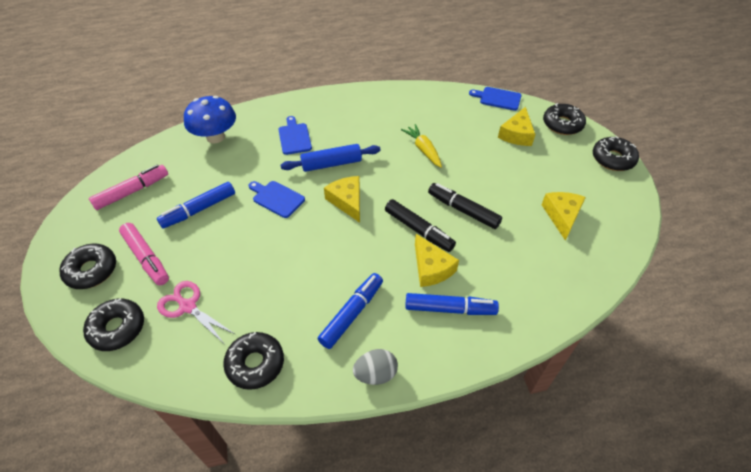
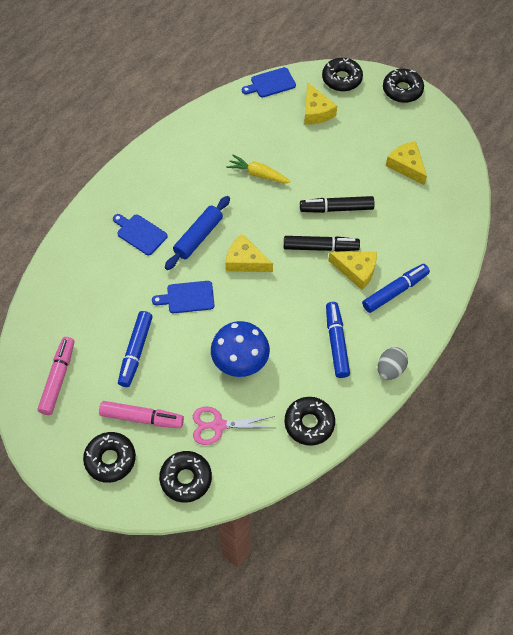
camera: 40 degrees left, 10 degrees up
blue mushroom [184,96,236,144] -> blue mushroom moved to [211,321,270,377]

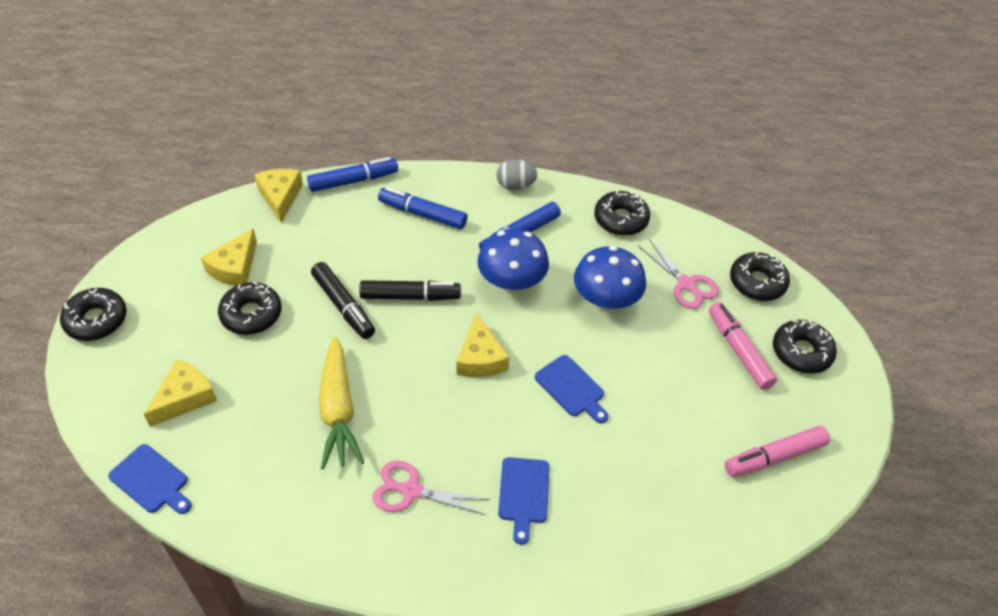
camera: 125 degrees left, 10 degrees down
blue marker [118,311,153,387] -> blue marker moved to [307,157,398,192]
blue rolling pin [165,196,230,270] -> none
yellow carrot [226,155,291,183] -> yellow carrot [319,337,364,469], size x1.50
black marker [284,236,360,252] -> black marker turned 120 degrees clockwise [359,280,461,301]
black donut [322,58,363,91] -> black donut moved to [218,282,281,335]
yellow cheese [328,252,377,290] -> yellow cheese moved to [254,169,303,223]
none -> pink scissors [372,461,490,515]
none -> blue mushroom [478,229,549,293]

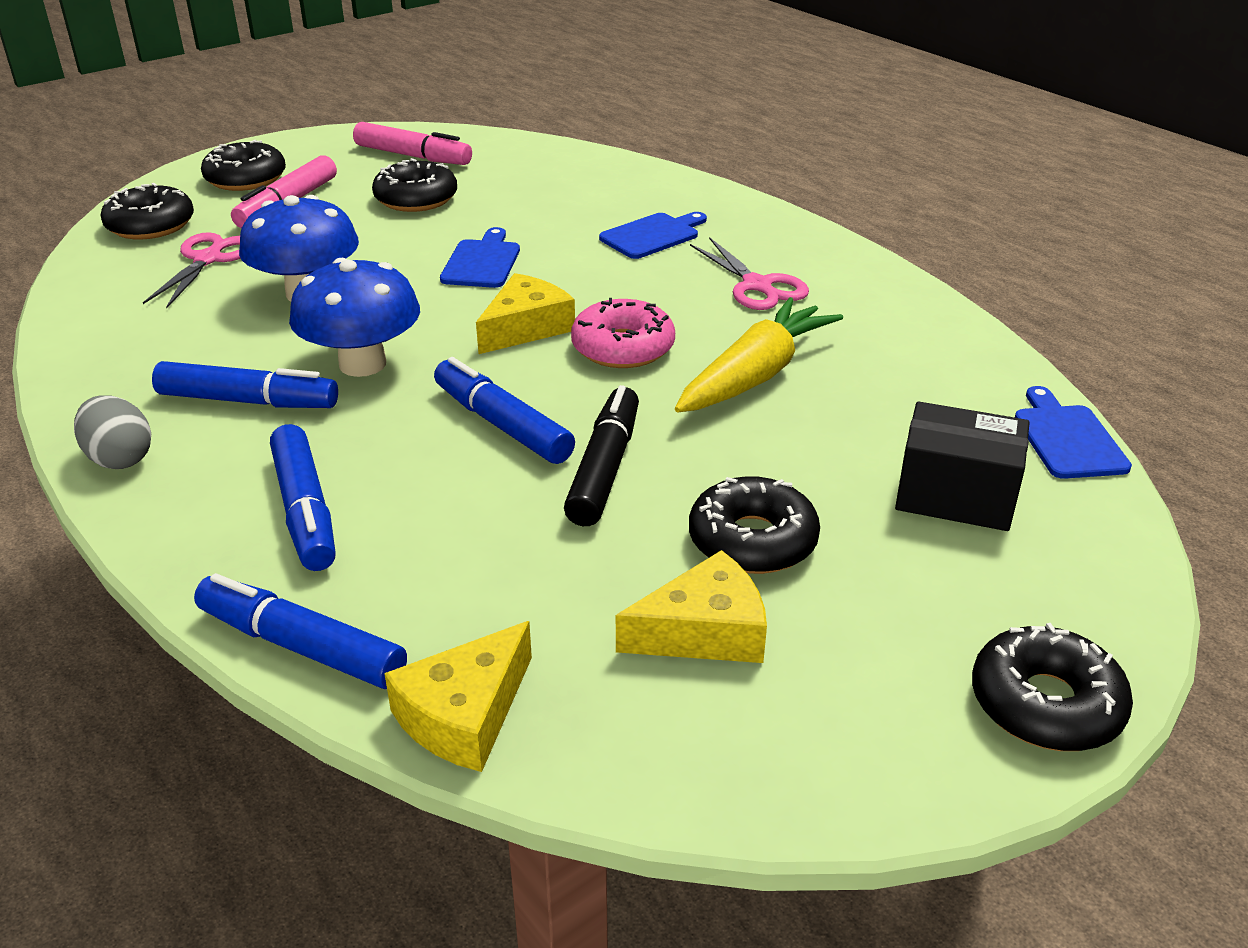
camera: 130 degrees left, 15 degrees down
yellow cheese [144,359,217,427] -> black box [895,401,1030,531]
black marker [359,280,461,301] -> blue marker [434,357,575,464]
black donut [594,191,650,236] -> black donut moved to [372,158,457,212]
none -> pink donut [571,298,675,368]

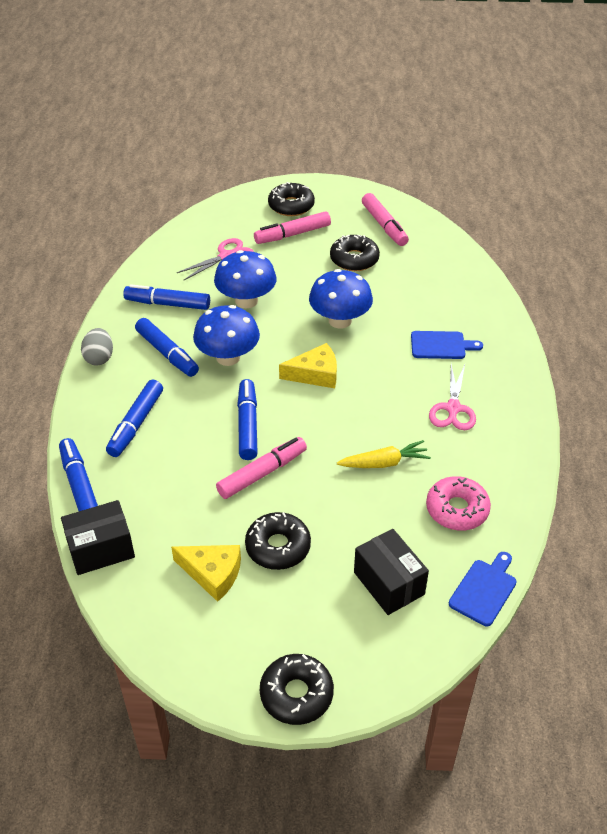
camera: 40 degrees right, 10 degrees up
black donut [100,183,194,240] -> none
yellow cheese [384,621,532,772] -> black box [61,500,135,575]
blue cutting board [440,227,520,288] -> blue mushroom [309,269,373,329]
black marker [564,385,639,526] -> pink marker [216,437,307,499]
pink donut [571,298,675,368] -> pink donut moved to [426,476,491,531]
yellow carrot [675,297,843,412] -> yellow carrot [337,440,431,468], size x0.67
none -> blue marker [123,284,210,310]

